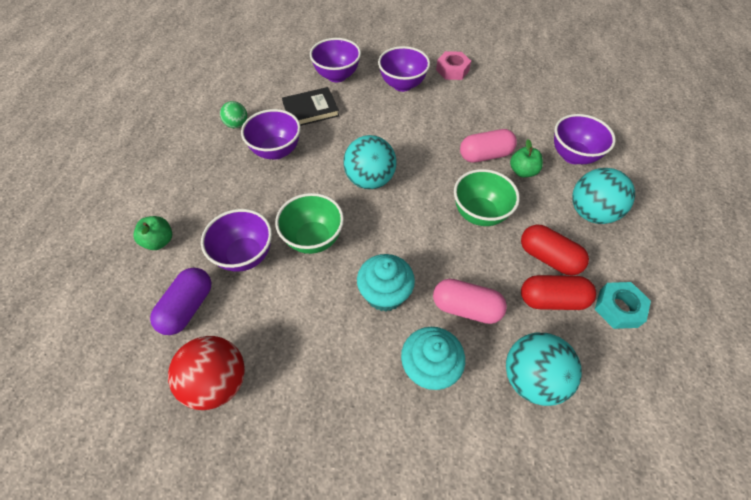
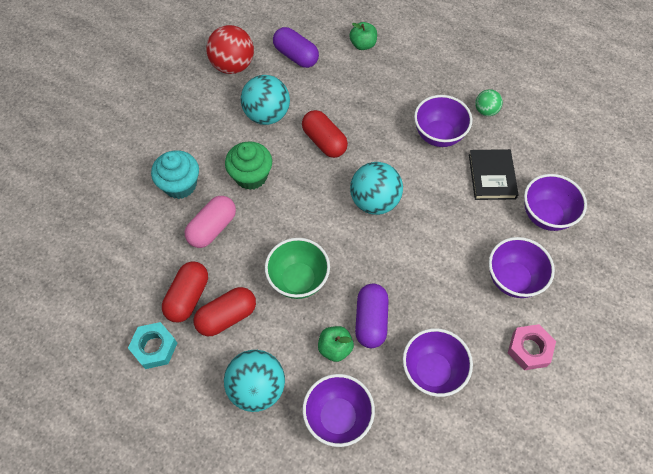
camera: 110 degrees right, 5 degrees up
purple bowl [201,209,272,272] -> purple bowl moved to [403,328,473,397]
green bowl [275,193,344,254] -> red capsule [302,110,348,158]
turquoise cupcake [357,254,415,311] -> green cupcake [225,141,272,190]
pink capsule [460,129,517,162] -> purple capsule [355,284,389,348]
turquoise ball [506,333,582,406] -> turquoise ball moved to [241,75,290,125]

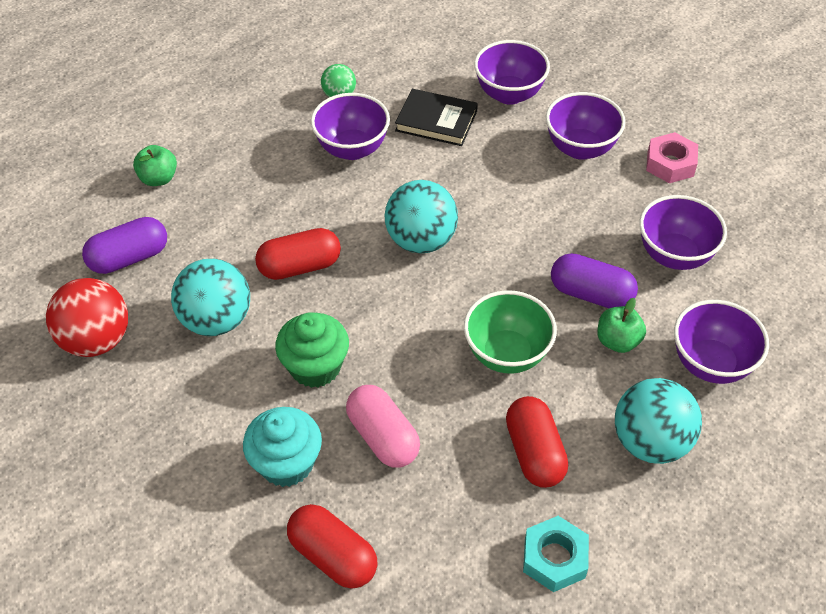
camera: 70 degrees left, 10 degrees down
red capsule [162,261,208,322] -> red capsule moved to [287,504,377,588]

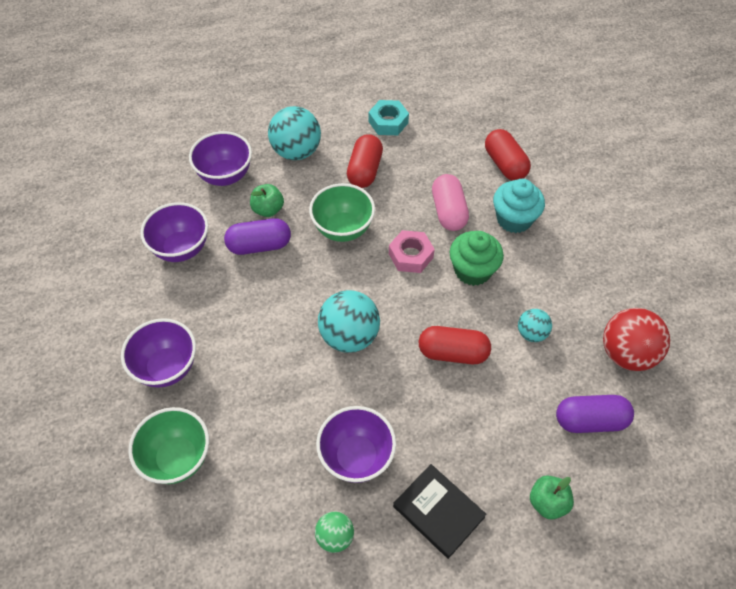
camera: 155 degrees left, 5 degrees up
turquoise ball [171,259,250,336] -> turquoise ball [518,309,552,342], size x0.55
black book [395,89,478,146] -> black book moved to [393,464,486,559]
purple bowl [474,40,550,105] -> green bowl [128,407,209,484]
purple capsule [551,253,638,308] -> purple capsule turned 60 degrees counterclockwise [224,218,291,255]
pink nut [646,132,698,183] -> pink nut moved to [389,230,435,273]

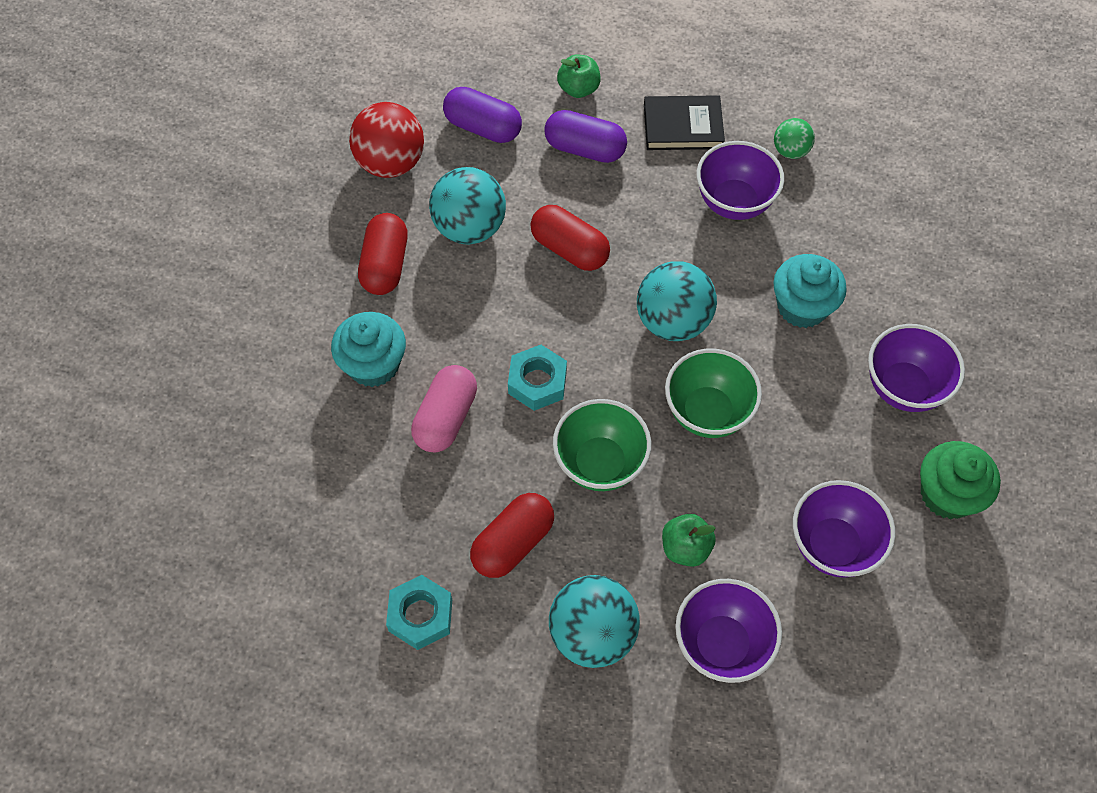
camera: 150 degrees left, 5 degrees up
green bowl [128,407,209,484] -> green bowl moved to [665,349,762,438]
purple capsule [224,218,291,255] -> purple capsule moved to [544,110,627,163]
pink nut [389,230,435,273] -> turquoise nut [508,345,567,411]
black book [393,464,486,559] -> black book turned 75 degrees counterclockwise [644,95,725,150]
green cupcake [449,231,504,286] -> green cupcake moved to [920,441,1001,519]
red capsule [485,129,531,181] -> red capsule moved to [358,213,408,295]
turquoise ball [518,309,552,342] -> turquoise ball [429,167,506,245], size x1.82
none -> turquoise cupcake [773,254,847,328]

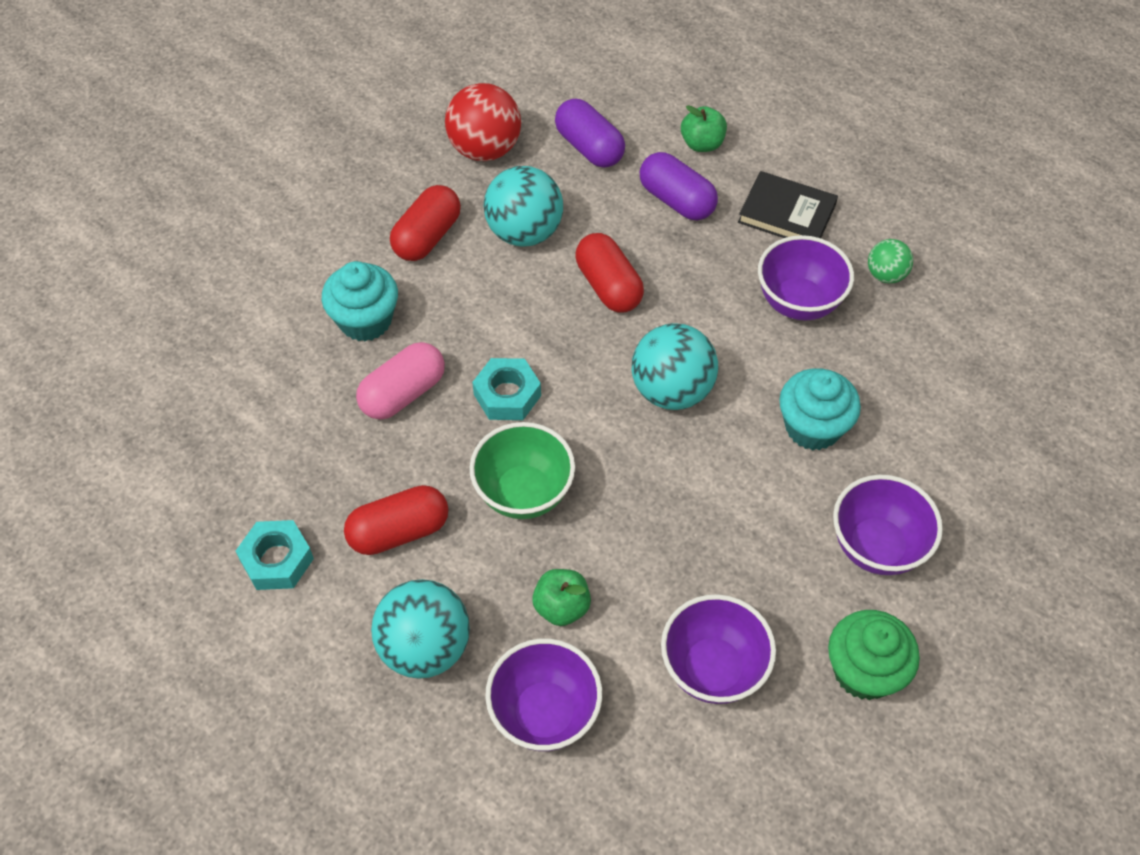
camera: 25 degrees right, 5 degrees down
green bowl [665,349,762,438] -> none

